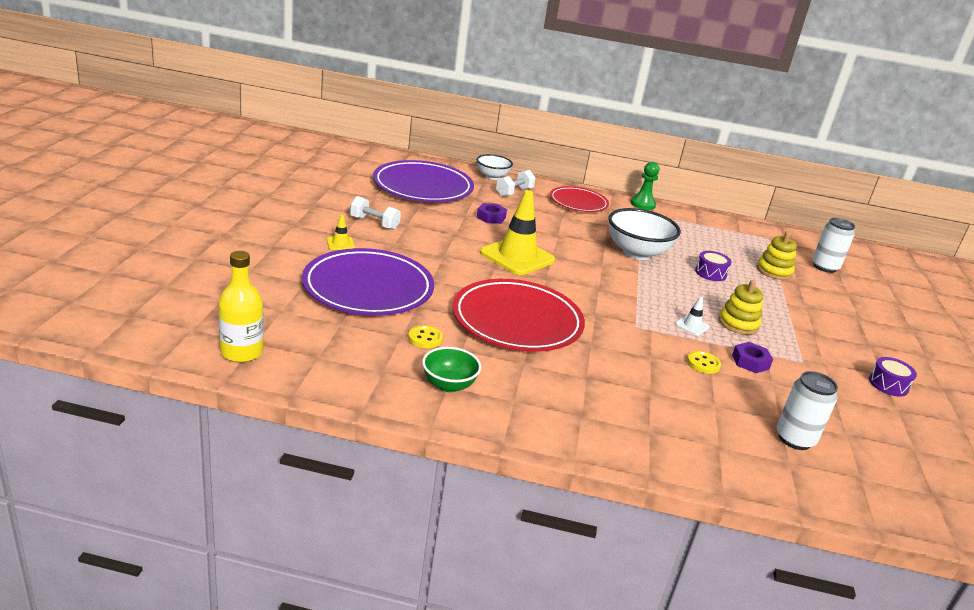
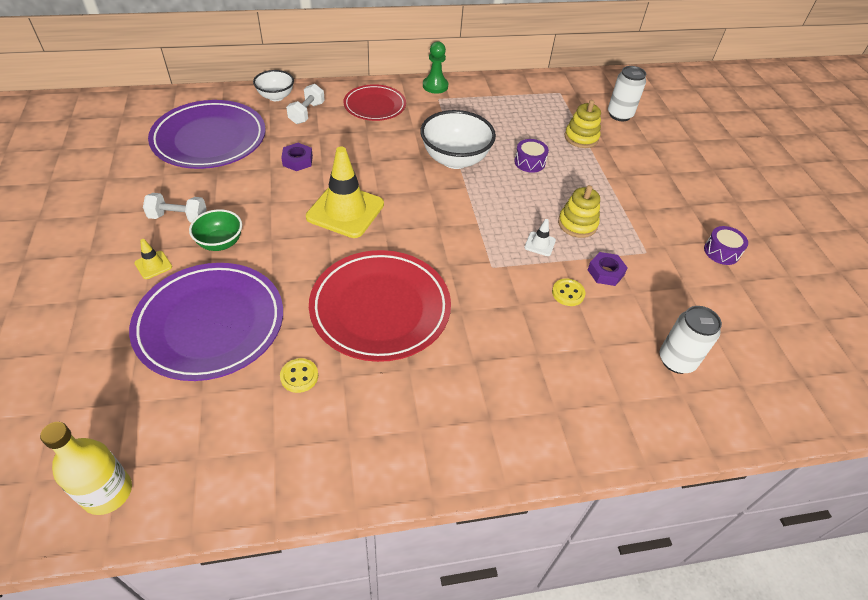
camera: 20 degrees left, 20 degrees up
green bowl [422,347,481,392] -> green bowl moved to [189,209,242,251]

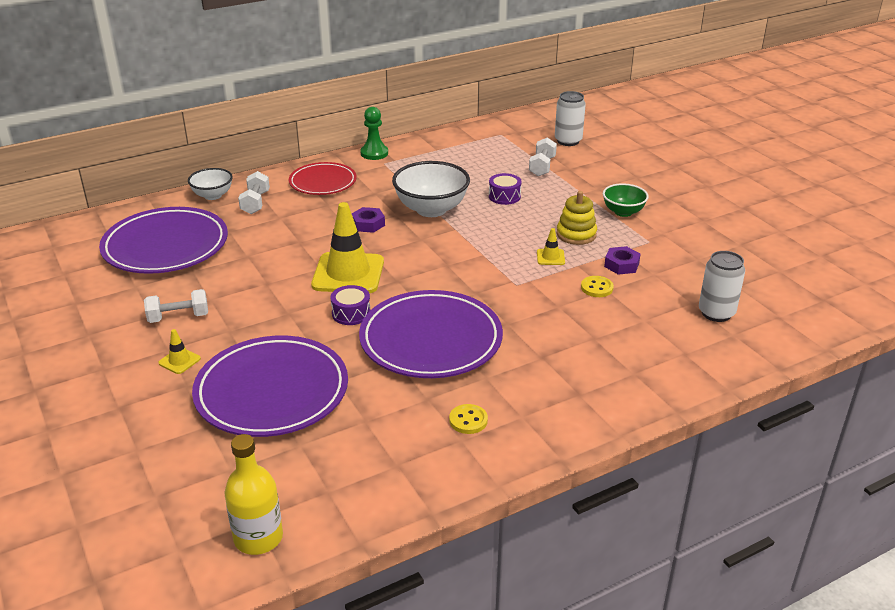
camera: 15 degrees left, 15 degrees down
green bowl [189,209,242,251] -> green bowl moved to [603,183,649,217]
yellow button [280,358,318,393] -> yellow button moved to [449,404,488,434]
purple nut [281,143,313,171] -> purple nut moved to [352,207,385,233]
red plate [309,250,451,362] -> purple plate [359,290,503,378]
white traffic cone [525,219,556,256] -> yellow traffic cone [537,228,565,265]
yellow stacking toy [565,100,601,148] -> white dumbbell [529,137,557,176]
purple drum [704,226,748,265] -> purple drum moved to [330,285,371,325]

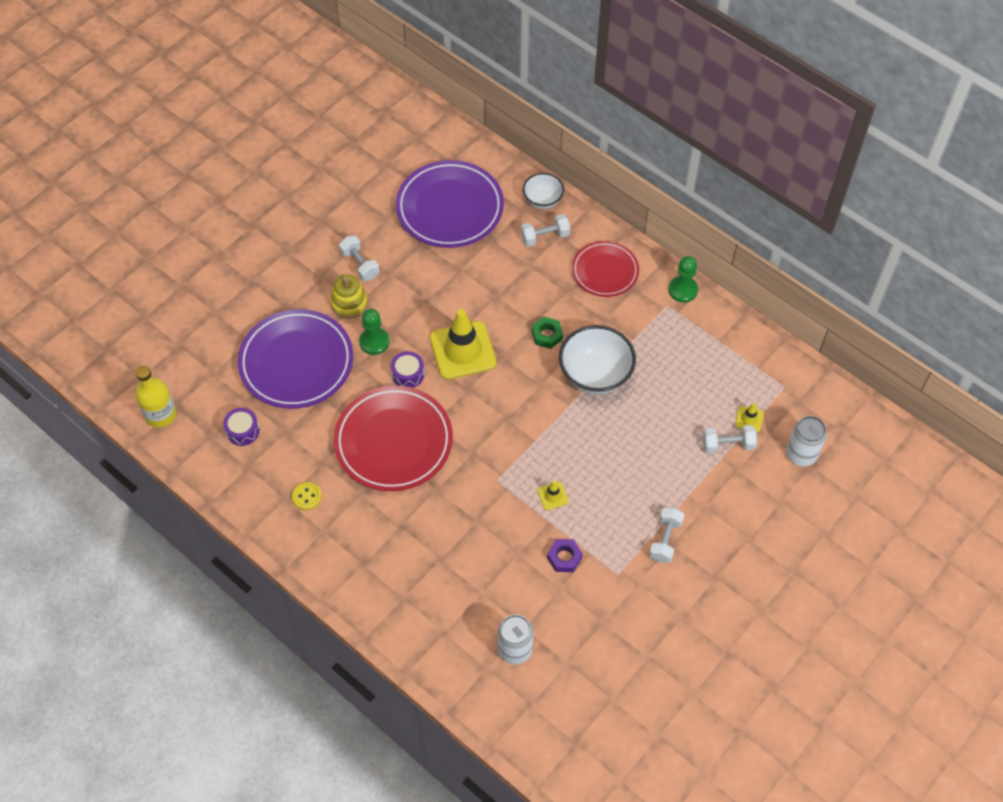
camera: 70 degrees right, 25 degrees up
yellow traffic cone [158,329,201,374] -> yellow traffic cone moved to [735,403,763,432]
purple nut [352,207,385,233] -> green nut [532,317,563,349]
purple plate [359,290,503,378] -> red plate [333,386,453,491]
purple drum [489,173,522,205] -> purple drum moved to [223,408,260,446]
yellow stacking toy [557,191,597,245] -> yellow stacking toy moved to [330,274,368,319]
yellow button [581,276,614,297] -> none
green bowl [603,183,649,217] -> white dumbbell [649,507,685,563]
none -> green pawn [359,309,390,355]

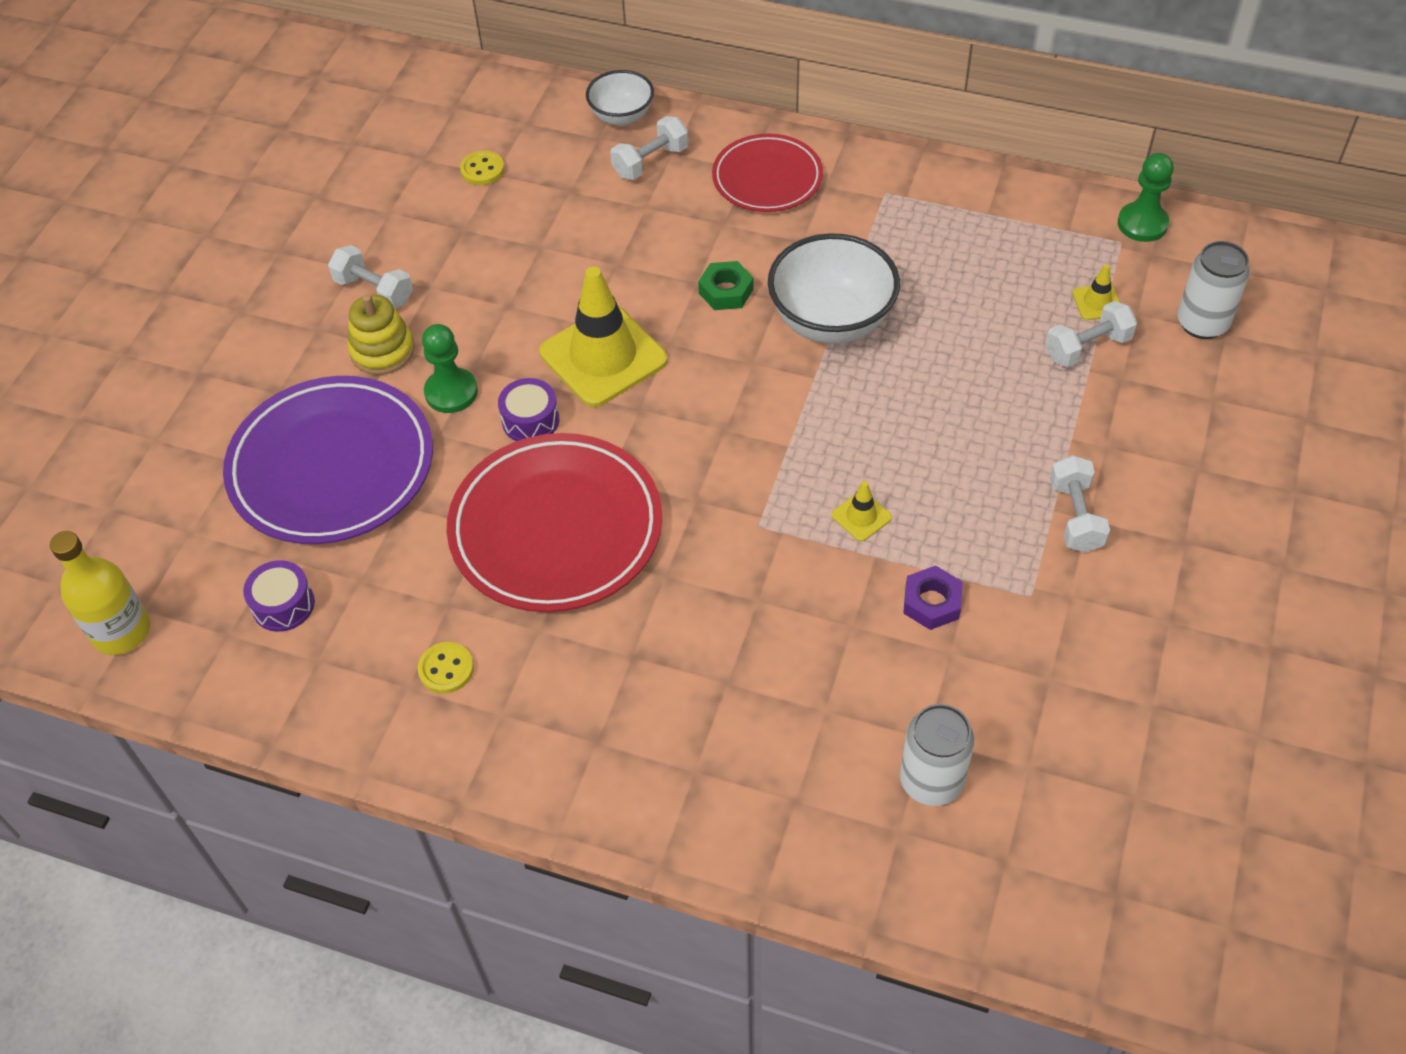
camera: 20 degrees left, 5 degrees down
purple plate [396,160,504,248] -> yellow button [460,150,505,185]
green pawn [669,256,698,303] -> green pawn moved to [1118,153,1174,242]

